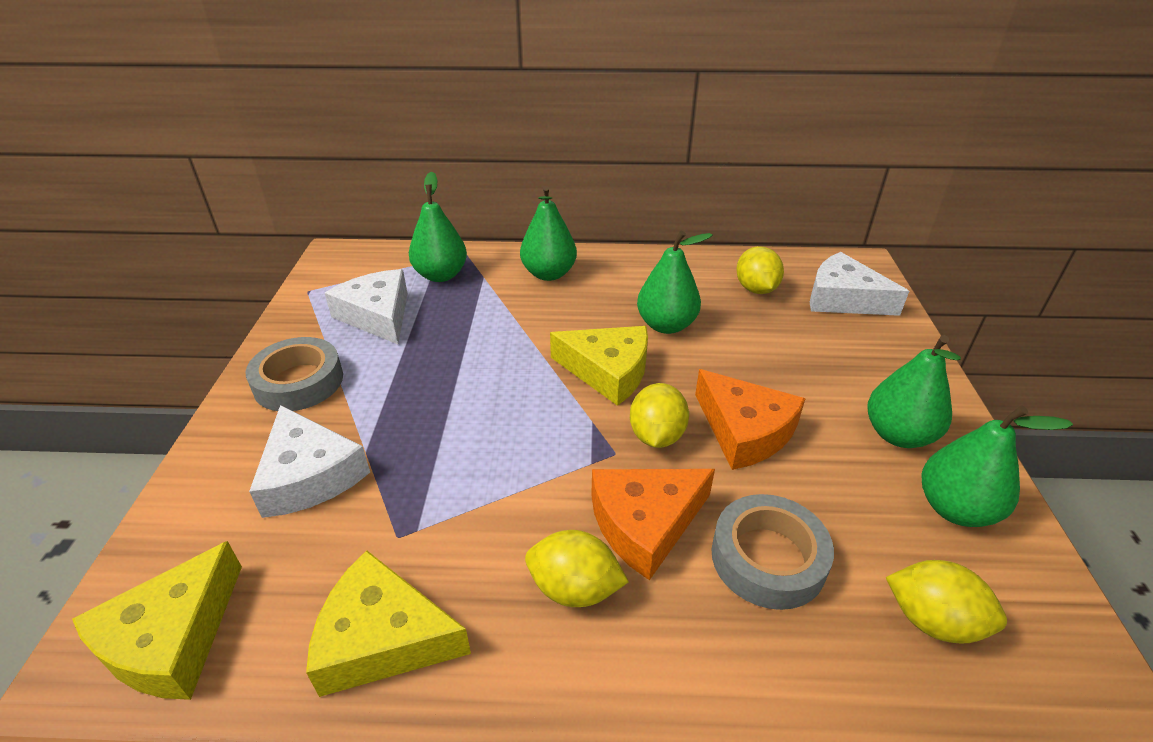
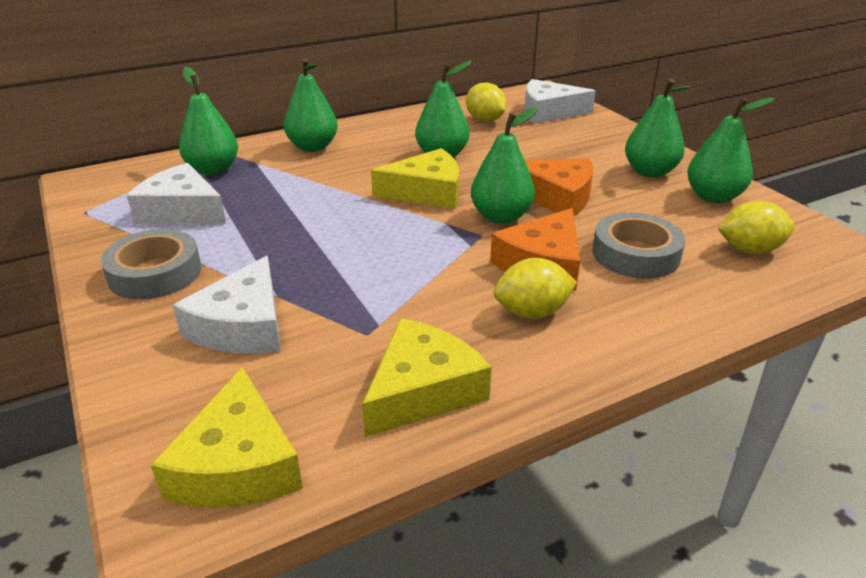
camera: 30 degrees left, 5 degrees down
white cheese [249,405,370,518] -> white cheese turned 75 degrees clockwise [173,256,281,354]
yellow cheese [306,550,471,697] -> yellow cheese turned 150 degrees clockwise [362,318,491,437]
yellow lemon [630,383,689,448] -> green pear [471,107,537,224]

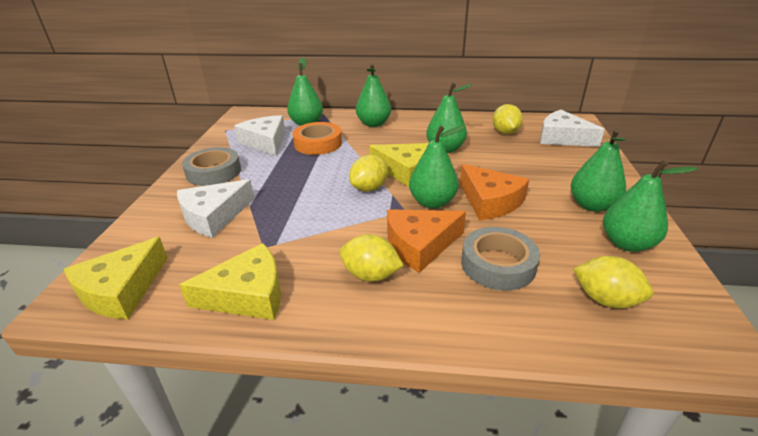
camera: 35 degrees right, 0 degrees up
none -> orange tape [292,122,342,155]
none -> yellow lemon [349,155,388,192]

